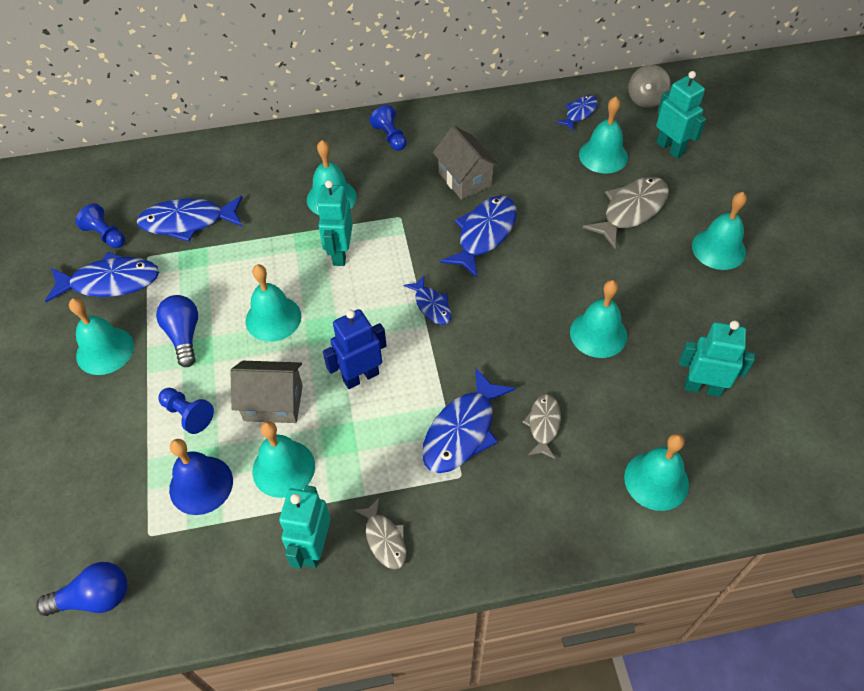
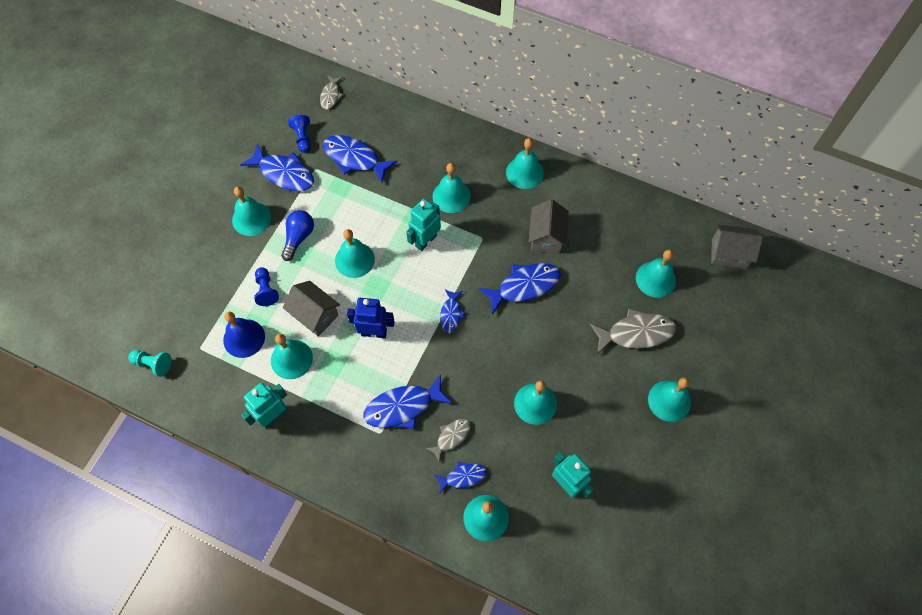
camera: 35 degrees right, 10 degrees up
blue light bulb [36,562,127,616] -> turquoise pawn [128,350,172,377]
grey fish [353,498,406,570] -> grey fish moved to [320,75,343,109]
blue pawn [369,105,407,151] -> turquoise bell [506,138,544,189]
blue fish [556,95,598,132] -> blue fish moved to [435,462,487,493]
grey spinning top [628,65,671,108] -> grey house [711,224,763,269]
turquoise robot [656,71,706,158] -> none

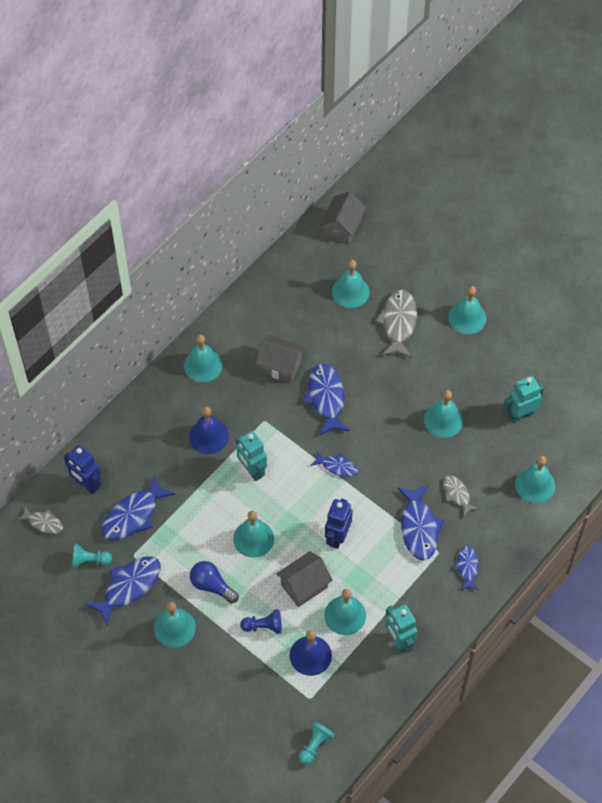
camera: 75 degrees left, 5 degrees down
blue pawn [288,115,311,153] -> turquoise pawn [72,544,112,568]
turquoise bell [432,163,471,213] -> blue bell [189,406,229,454]
blue fish [435,462,487,493] -> blue fish moved to [454,546,479,591]
none -> blue robot [64,445,101,494]

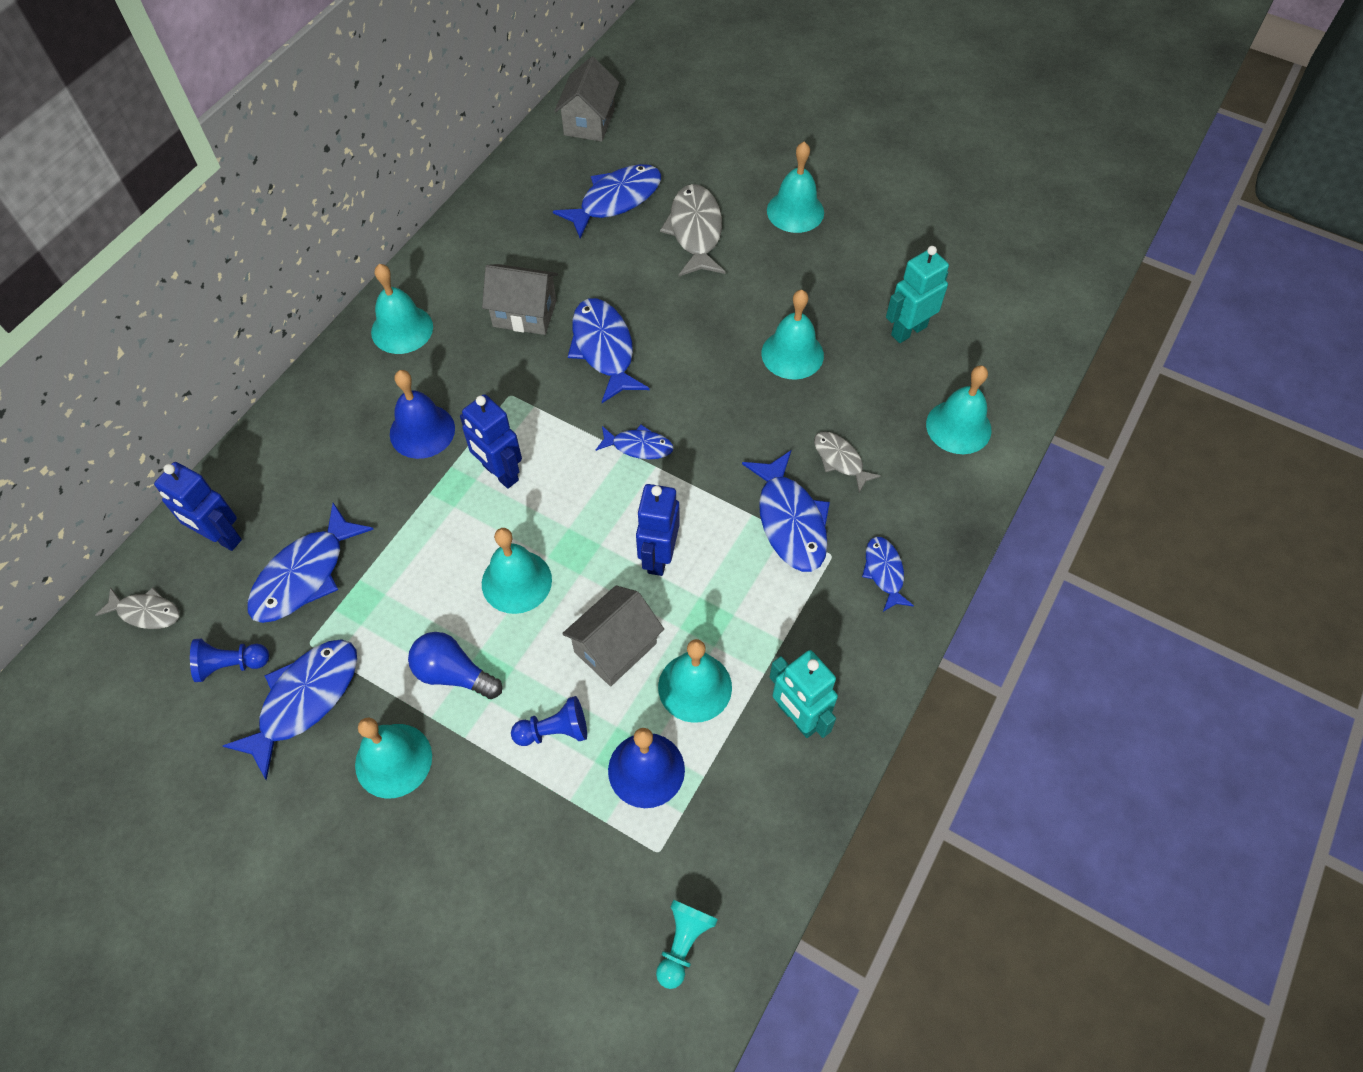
camera: 10 degrees left, 0 degrees up
turquoise pawn [72,544,112,568] -> blue pawn [190,639,269,682]
turquoise robot [236,431,267,481] -> blue robot [460,394,522,489]
turquoise bell [332,260,370,308] -> blue fish [553,164,661,238]

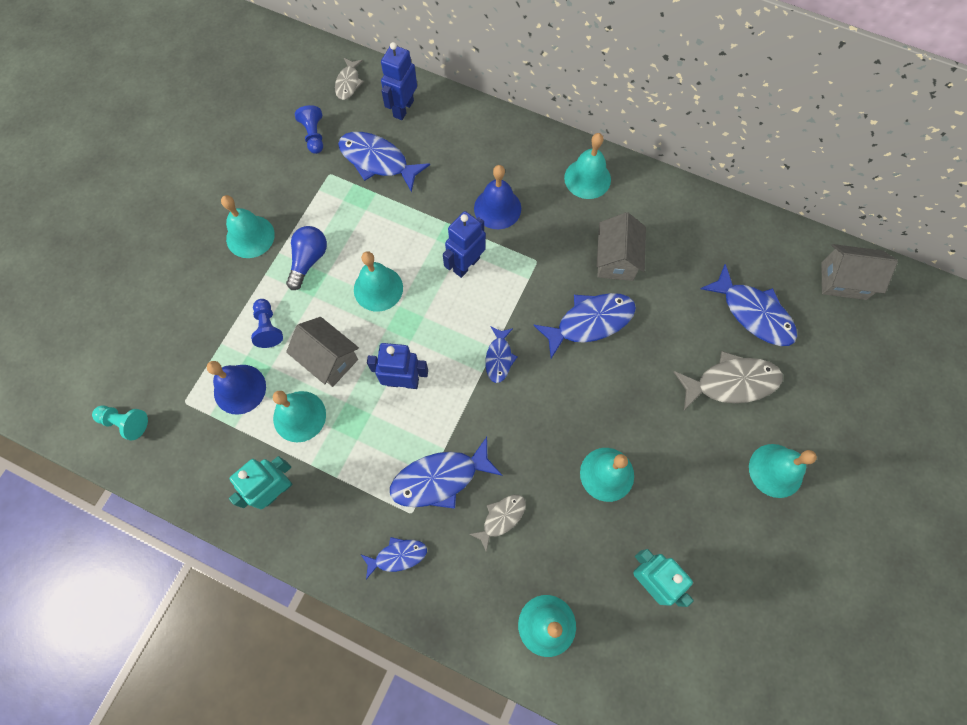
camera: 85 degrees right, 10 degrees up
blue fish [223,639,357,780] -> none

